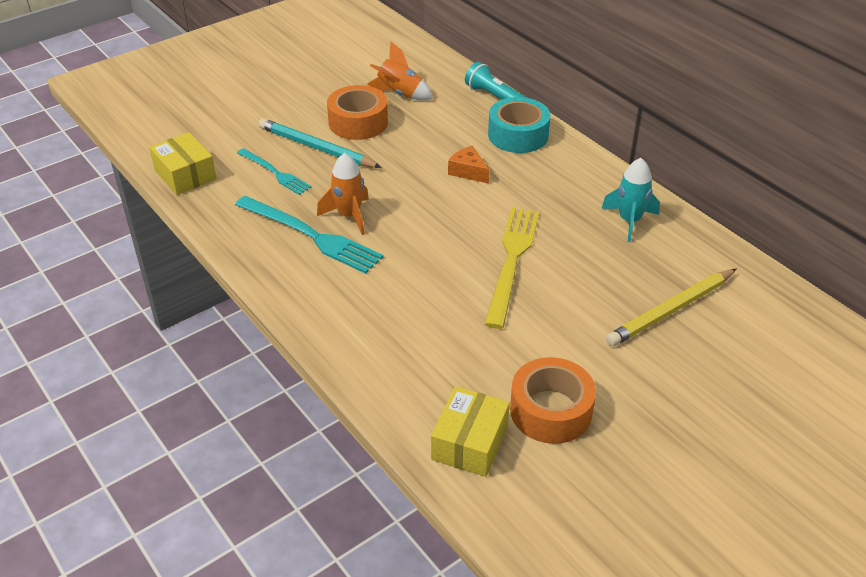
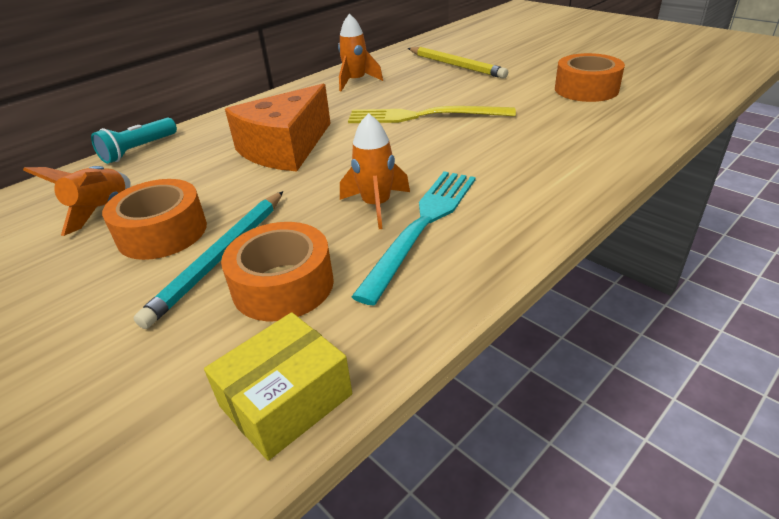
camera: 95 degrees left, 5 degrees down
turquoise fork [237,148,312,195] -> orange tape [221,222,334,321]
yellow box [431,386,510,477] -> none
orange cheese [448,146,489,184] -> orange cheese [225,84,331,171], size x2.25
turquoise tape [488,97,550,153] -> none
turquoise rocket [601,158,660,242] -> orange rocket [338,14,383,91]

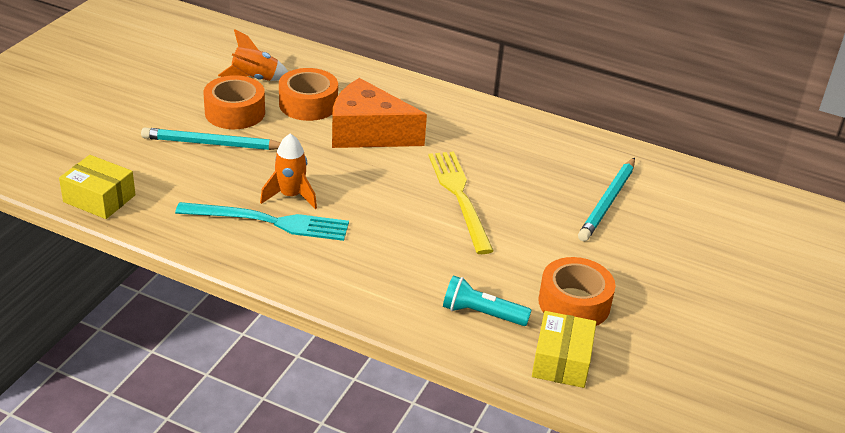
camera: 65 degrees right, 0 degrees up
turquoise flashlight [91,118,177,164] -> turquoise flashlight moved to [443,275,531,326]
orange tape [221,222,334,321] -> orange tape moved to [279,68,338,121]
orange rocket [338,14,383,91] -> none
yellow pencil [408,47,508,78] -> turquoise pencil [578,158,635,242]
none -> yellow box [532,311,596,388]

